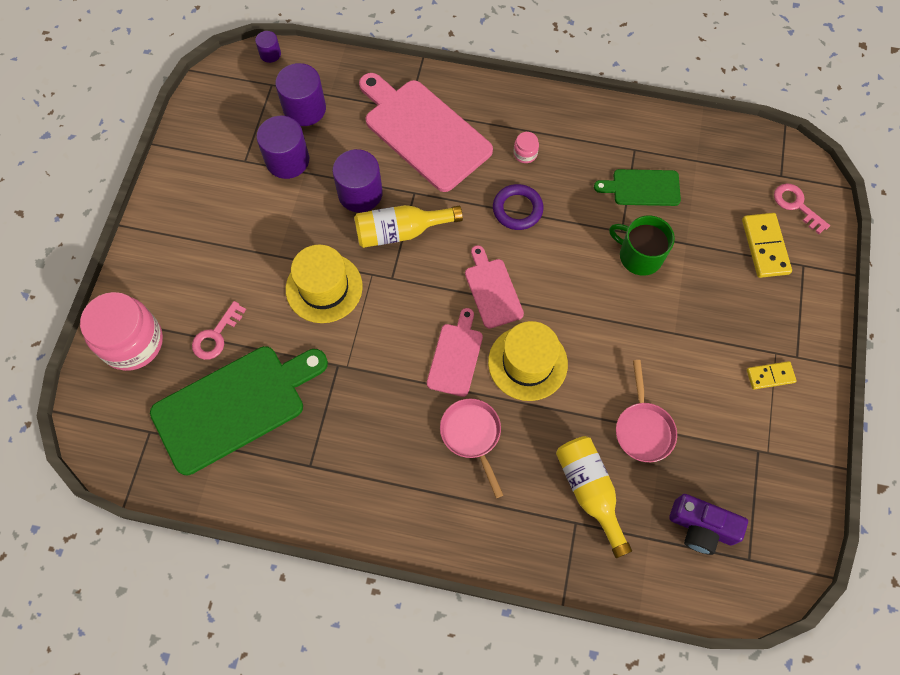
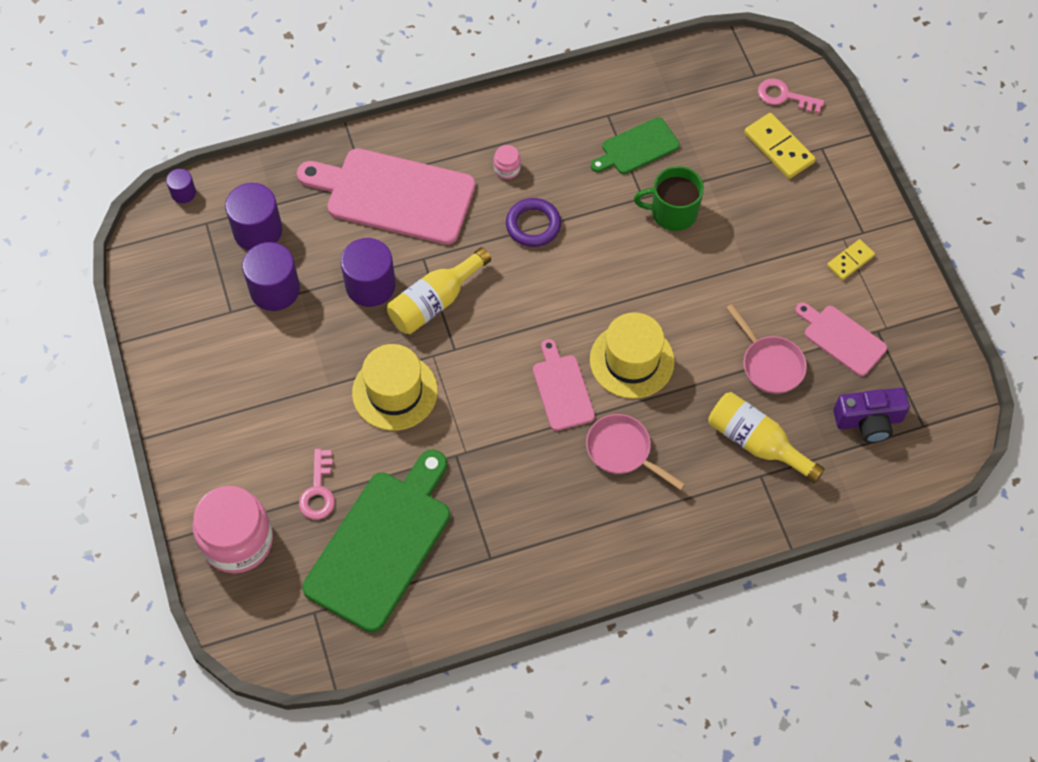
camera: 30 degrees left, 5 degrees down
pink cutting board [465,245,524,329] -> pink cutting board moved to [795,303,887,376]

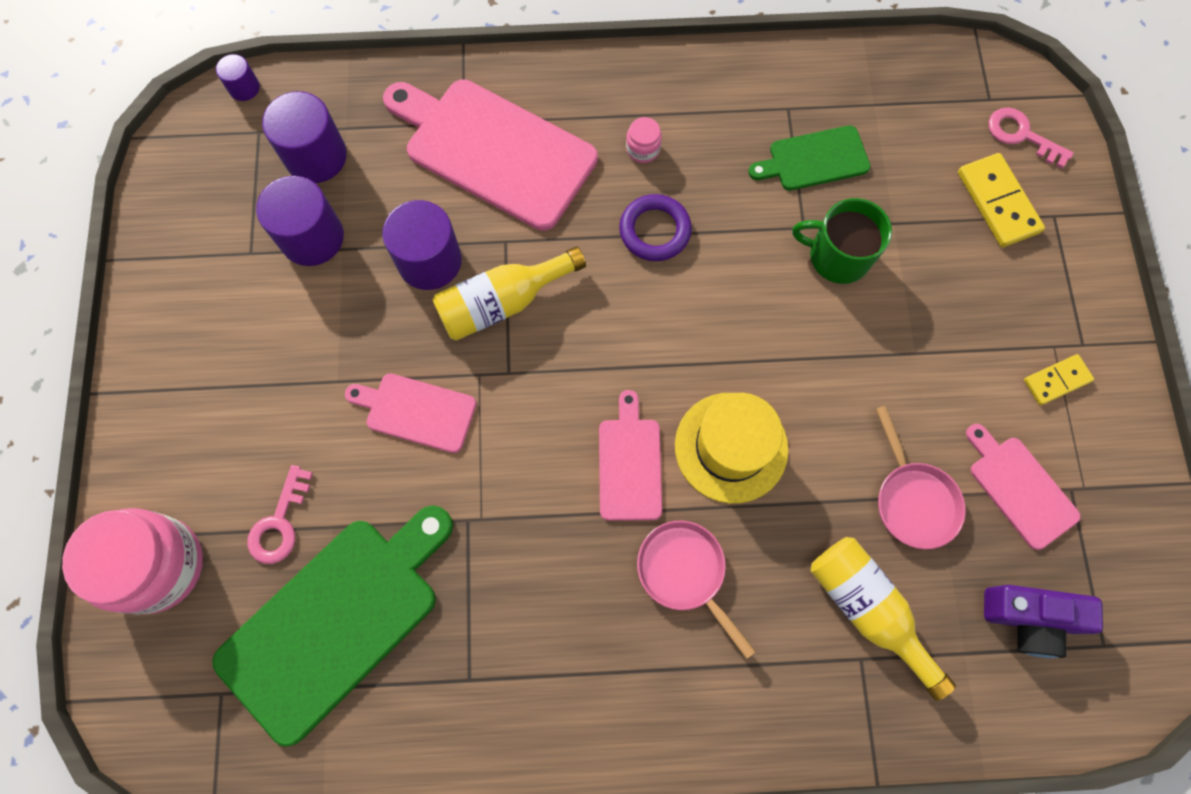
camera: 15 degrees right, 10 degrees up
yellow hat [352,344,438,430] -> pink cutting board [345,373,477,453]

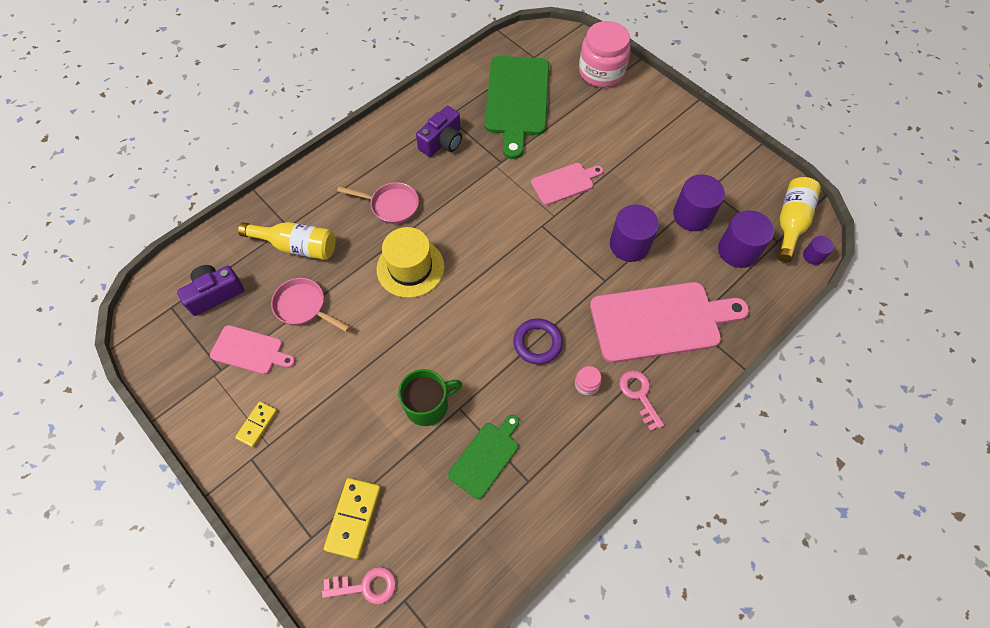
camera: 140 degrees right, 10 degrees down
pink key [247,465,313,564] -> pink key moved to [619,370,664,431]
yellow bottle [432,247,586,341] -> yellow bottle moved to [778,177,821,262]
pink cutting board [599,390,662,521] -> none
yellow domino [958,153,1045,247] -> yellow domino turned 75 degrees clockwise [324,478,381,559]
none -> purple camera [416,106,462,157]

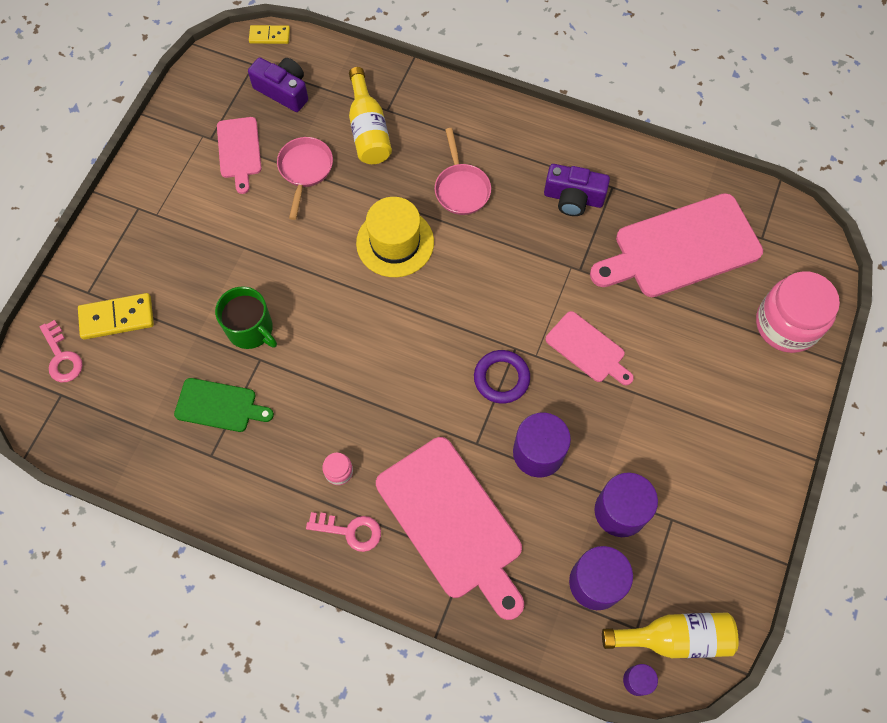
camera: 65 degrees right, 5 degrees up
yellow domino [235,401,277,447] -> yellow domino moved to [249,25,290,44]
green cutting board [484,56,549,159] -> pink cutting board [590,193,763,297]
purple ring [513,319,563,364] -> purple ring moved to [474,350,530,404]
pink key [619,370,664,431] -> pink key turned 60 degrees clockwise [306,512,381,552]

